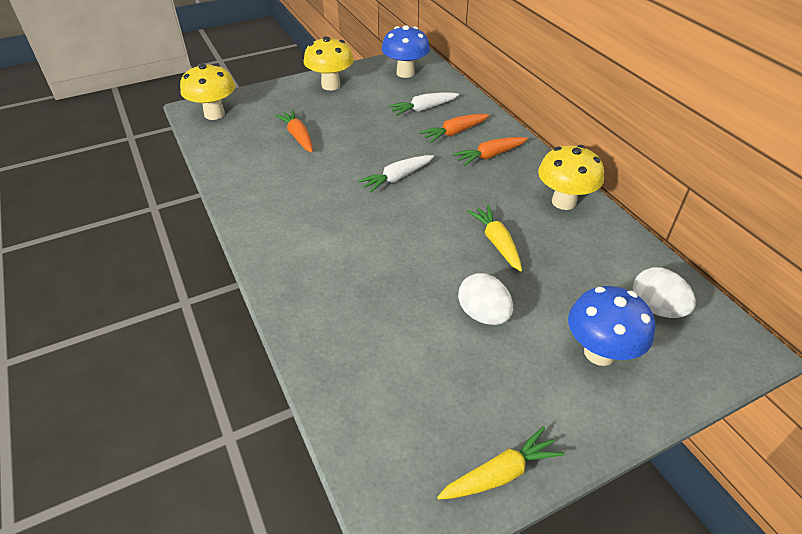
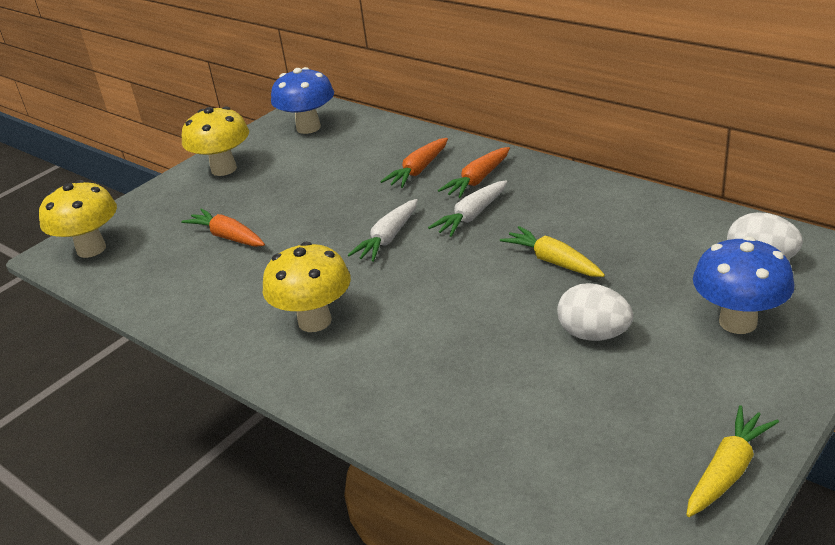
camera: 20 degrees left, 10 degrees down
white carrot [388,92,459,116] -> white carrot moved to [428,180,507,237]
yellow mushroom [538,145,604,210] -> yellow mushroom moved to [263,242,351,332]

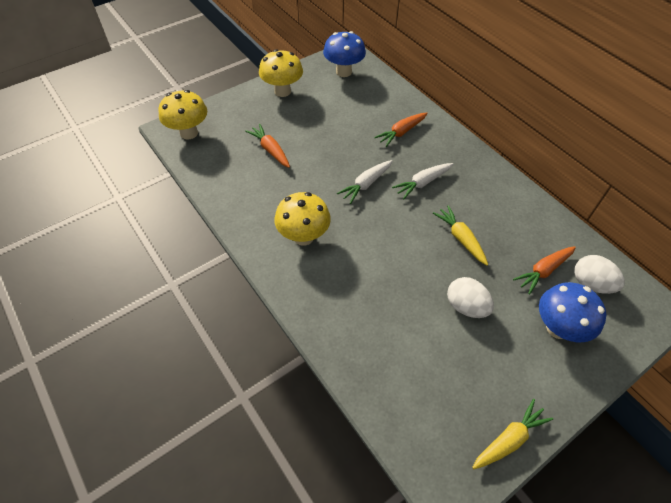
camera: 10 degrees right, 20 degrees up
orange carrot [438,147,510,198] -> orange carrot moved to [513,246,576,294]

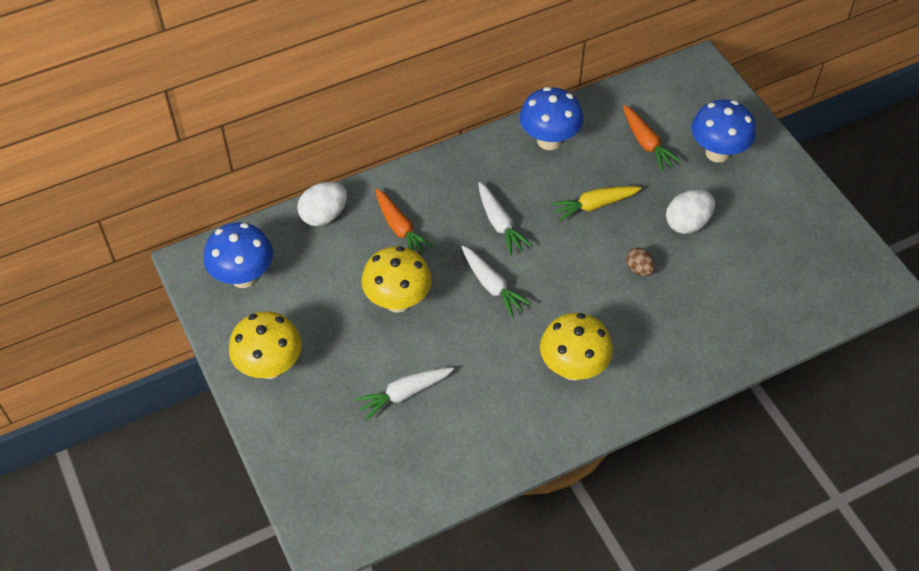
camera: 80 degrees left, 0 degrees up
yellow mushroom [158,90,207,139] -> yellow mushroom moved to [361,246,432,313]
orange carrot [245,124,290,168] -> white carrot [354,367,454,421]
yellow carrot [472,399,553,469] -> none
white egg [574,255,625,294] -> white egg moved to [297,182,347,226]
none -> blue mushroom [520,87,583,150]
none -> brown egg [626,248,655,276]

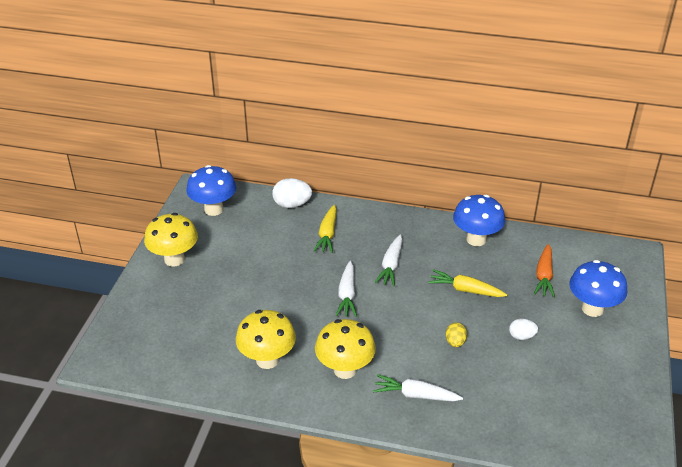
camera: 40 degrees right, 15 degrees down
white carrot [354,367,454,421] -> white carrot moved to [373,374,463,401]
yellow mushroom [361,246,432,313] -> yellow mushroom moved to [236,310,296,369]
orange carrot [375,188,435,254] -> yellow carrot [313,205,337,253]
brown egg [626,248,655,276] -> yellow egg [446,322,467,347]
white egg [666,189,715,234] -> white egg [509,319,538,340], size x0.61

